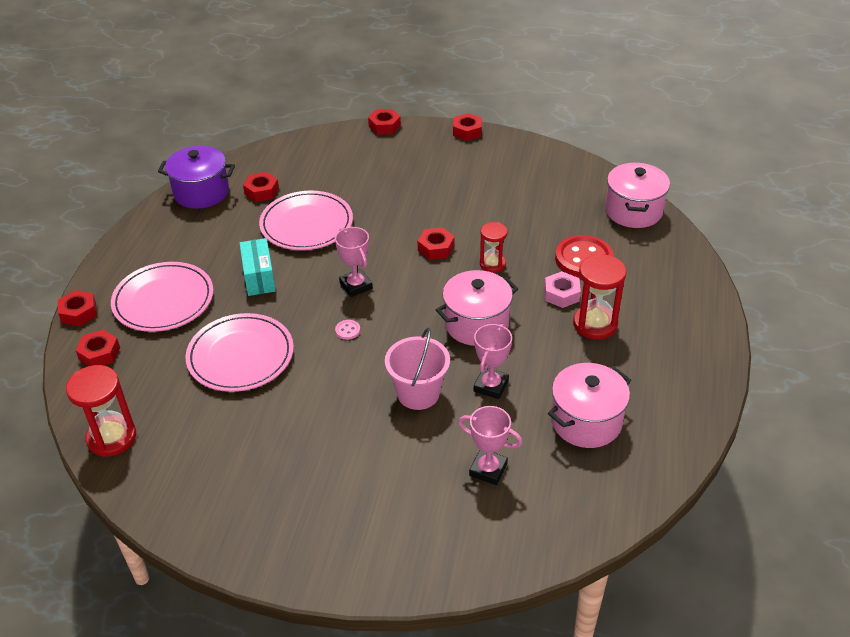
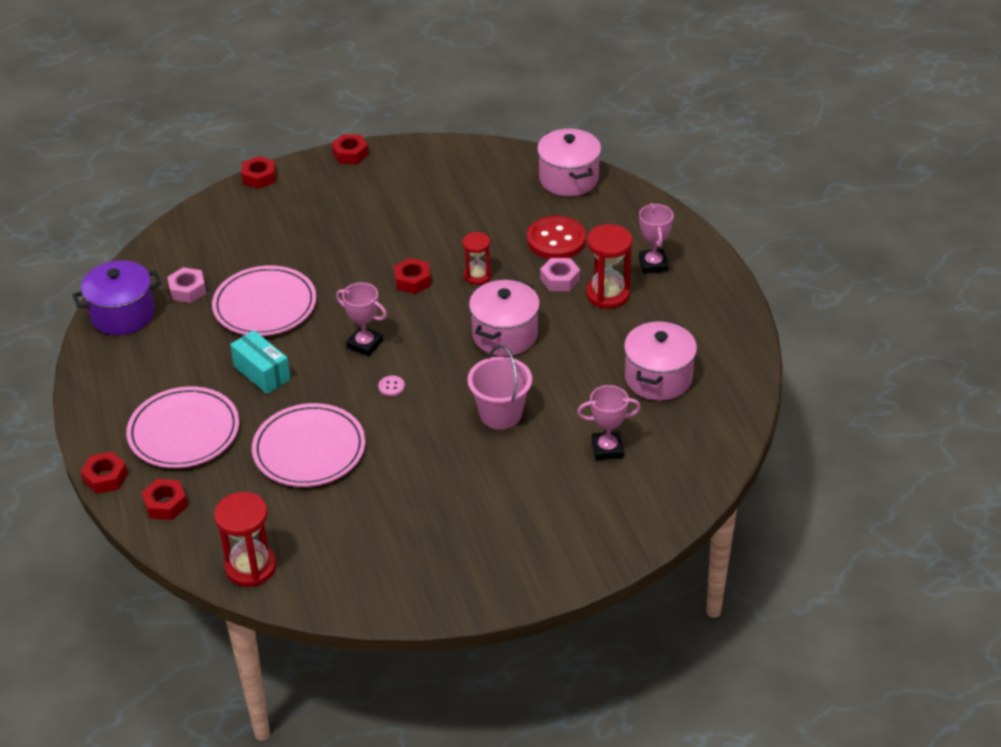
camera: 30 degrees left, 0 degrees up
red nut [243,172,279,202] -> pink nut [167,267,206,303]
pink trophy [474,323,512,399] -> pink trophy moved to [639,203,674,274]

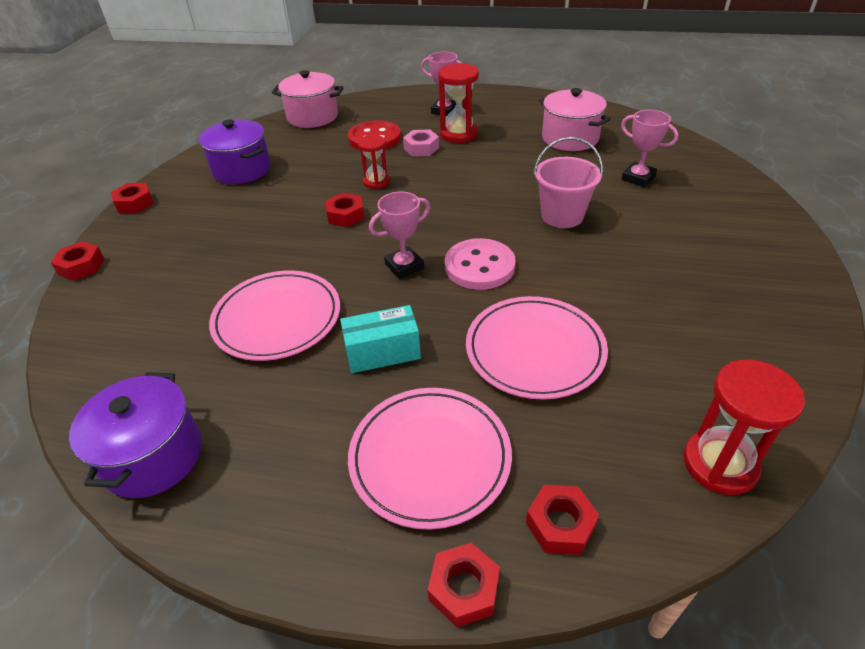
camera: 60 degrees left, 0 degrees up
pink nut [167,267,206,303] -> none
pink button [378,376,405,396] -> pink button [445,238,516,290], size x2.45
pink pot [469,280,540,356] -> none
pink trophy [577,385,641,460] -> pink trophy turned 75 degrees counterclockwise [621,110,678,187]
none -> purple pot [199,120,271,184]

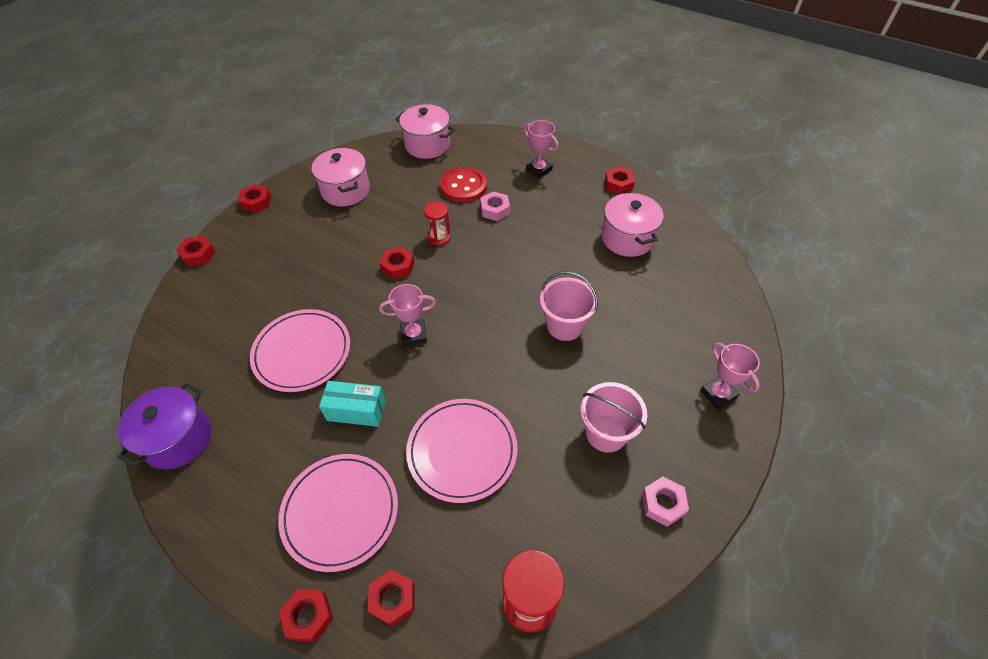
camera: 20 degrees right, 10 degrees up
purple pot [199,120,271,184] -> pink pot [312,148,370,206]
red hourglass [438,63,479,143] -> none
pink button [445,238,516,290] -> none
pink trophy [621,110,678,187] -> pink trophy moved to [700,343,760,410]
none -> pink bucket [580,382,647,453]
none -> red nut [605,167,635,194]
none -> pink nut [642,477,689,527]

